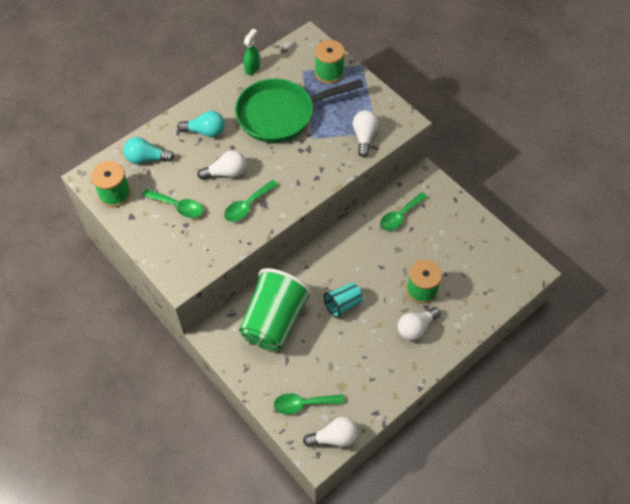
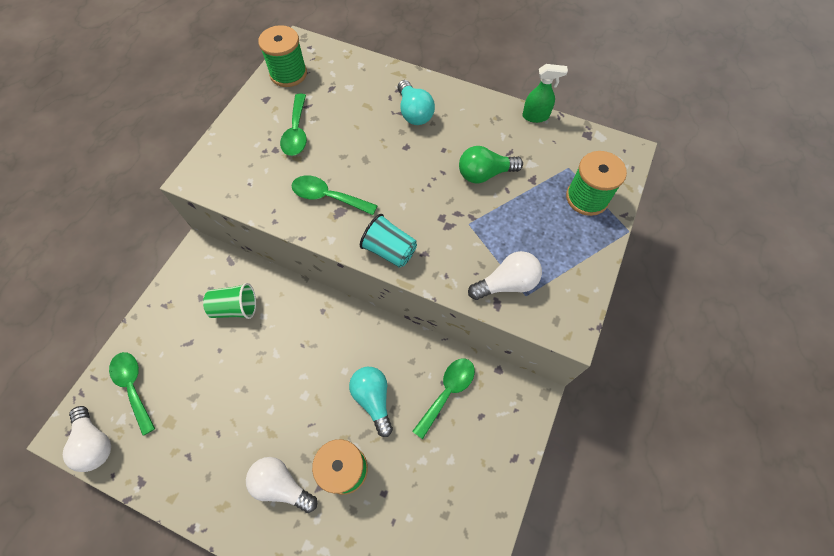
camera: 65 degrees right, 5 degrees up
turquoise light bulb [123,137,174,164] -> turquoise light bulb moved to [349,367,393,437]
white light bulb [197,150,246,180] -> none
green pan [235,79,364,143] -> green light bulb [459,146,523,183]
green cup [239,268,313,351] -> green cup [203,283,256,319], size x0.49
turquoise cup [324,283,363,318] -> turquoise cup moved to [360,214,417,268]
green spoon [380,192,428,231] -> green spoon turned 105 degrees clockwise [412,359,475,439]

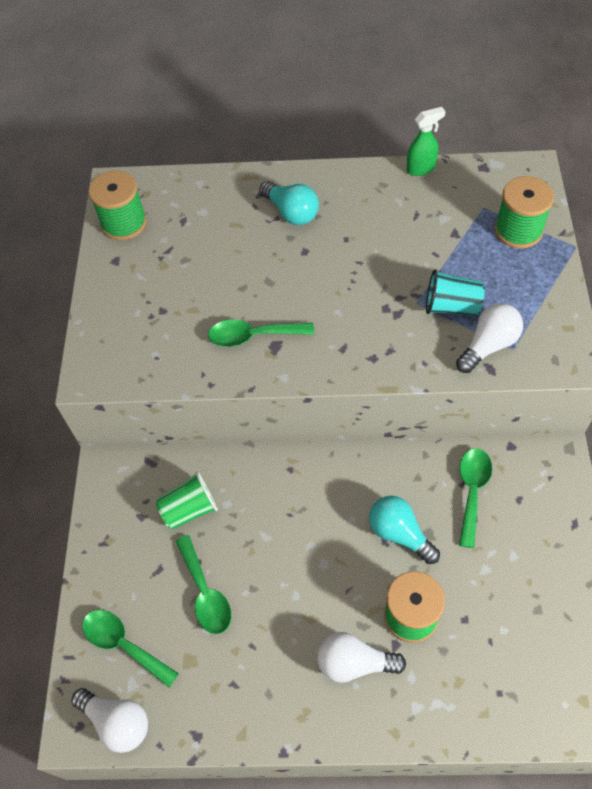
camera: 20 degrees left, 5 degrees down
green spoon [280,94,307,156] -> green spoon moved to [176,535,231,634]
turquoise cup [360,214,417,268] -> turquoise cup moved to [426,269,485,316]
green light bulb [459,146,523,183] -> none

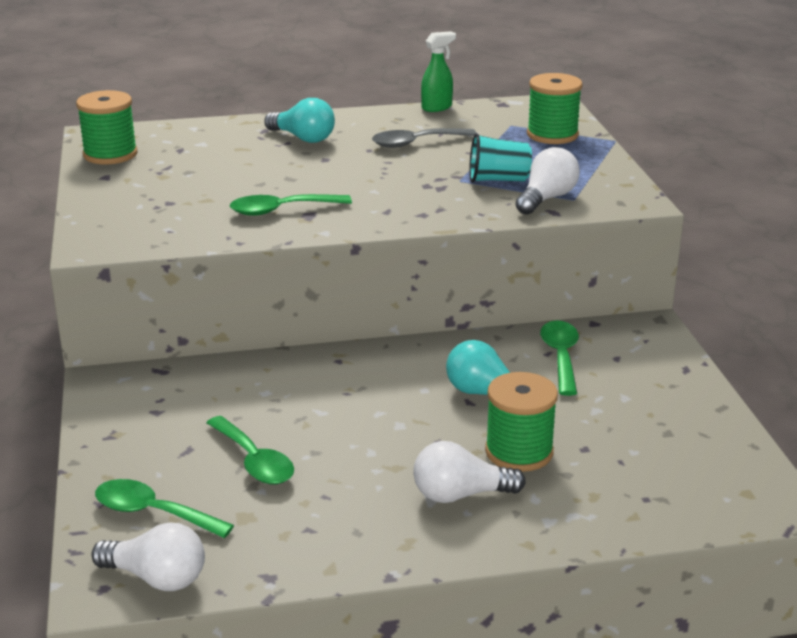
camera: 15 degrees left, 30 degrees down
green cup [155,471,218,530] -> none
none -> grey spoon [372,128,476,148]

